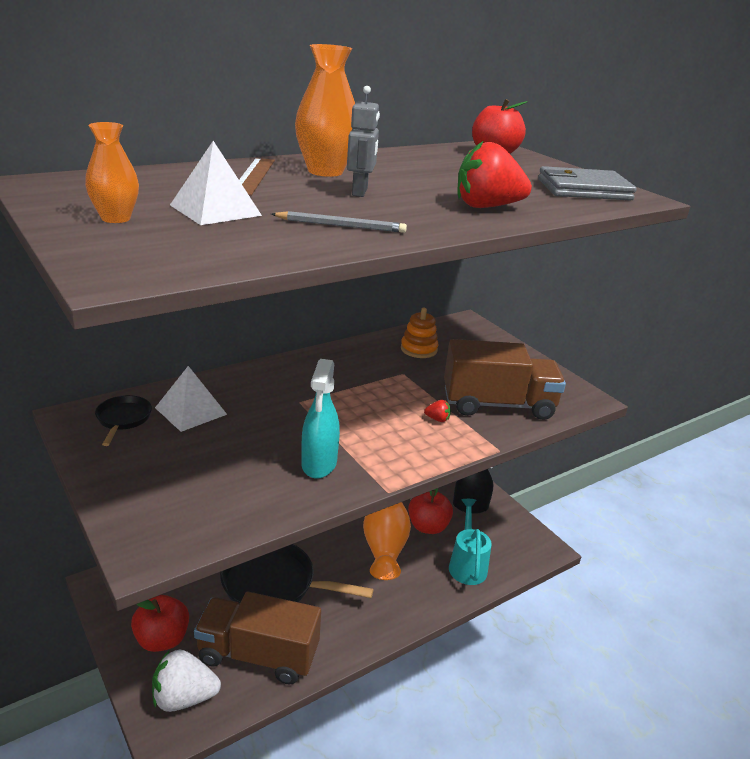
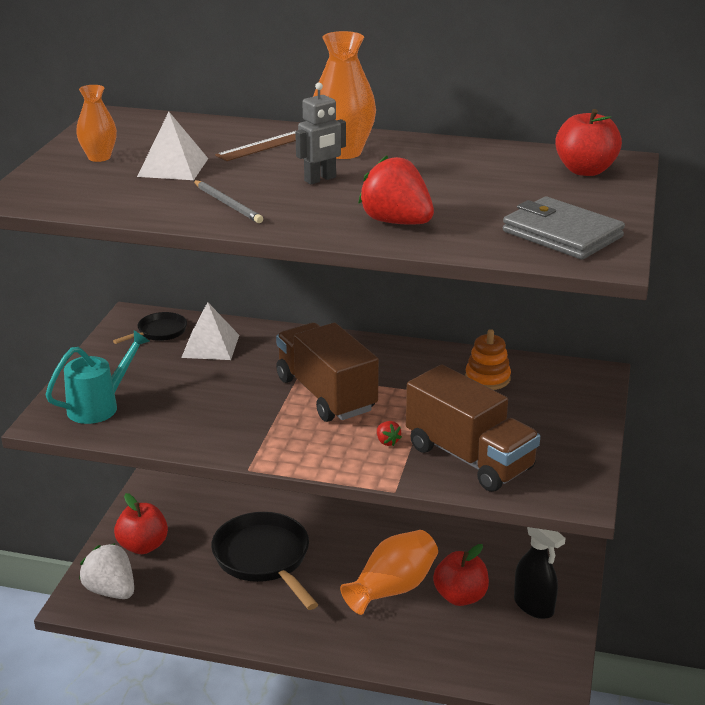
camera: 50 degrees right, 0 degrees up
brown truck [194,591,321,685] -> brown truck moved to [276,323,379,422]
turquoise spray bottle [302,359,340,479] -> none
turquoise watering can [449,499,492,585] -> turquoise watering can moved to [46,330,150,424]

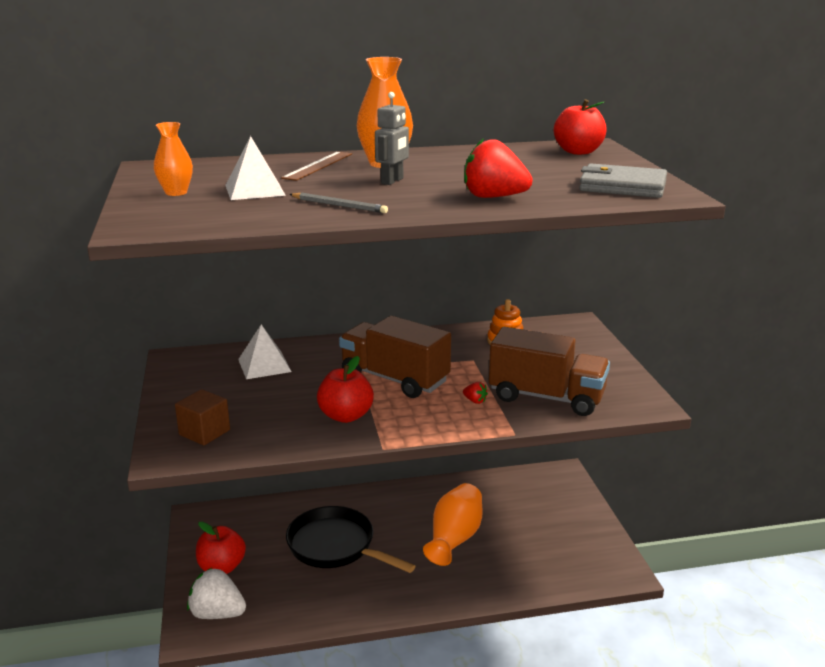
camera: 25 degrees left, 5 degrees down
turquoise watering can [46,330,150,424] -> brown cube [175,389,230,445]
black pan [113,312,187,344] -> none
red apple [433,544,489,606] -> red apple moved to [317,356,374,423]
black spray bottle [514,527,566,619] -> none

